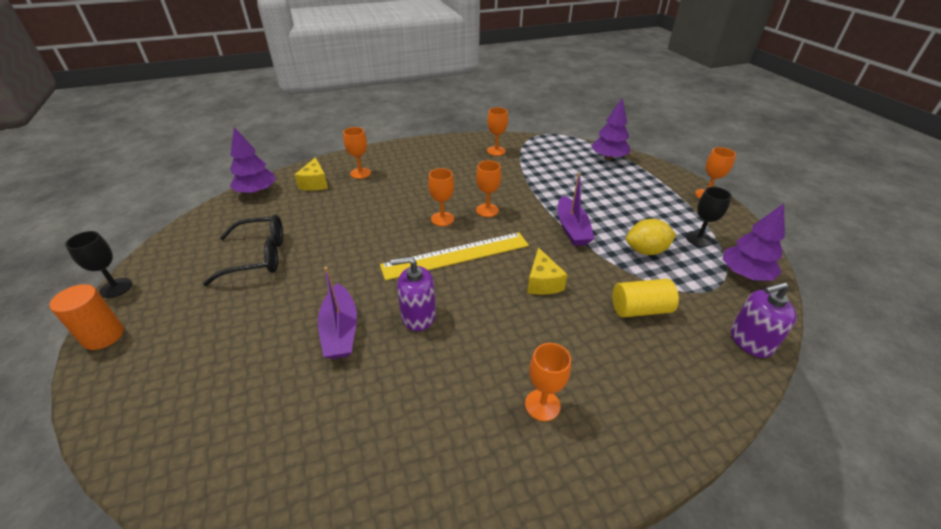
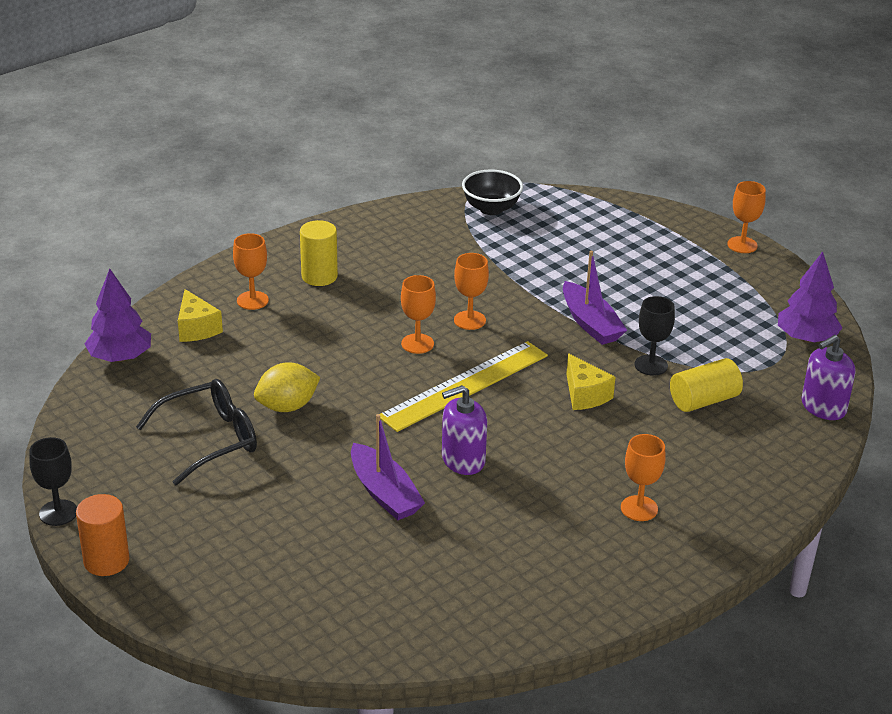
camera: 20 degrees left, 5 degrees down
orange goblet [487,107,508,156] -> none
purple tree [591,98,630,160] -> none
yellow lemon [626,219,676,255] -> yellow lemon moved to [254,362,320,412]
black goblet [686,187,732,247] -> black goblet moved to [635,296,675,376]
none -> yellow cylinder [300,220,338,286]
none -> black bowl [462,169,523,215]

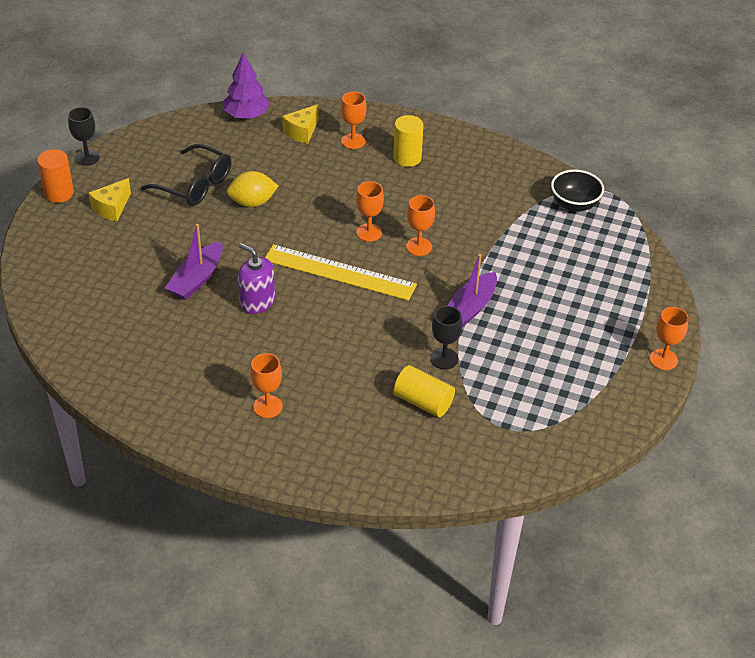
camera: 60 degrees right, 10 degrees up
yellow lemon [254,362,320,412] -> yellow lemon turned 45 degrees counterclockwise [227,171,278,207]
yellow cheese [566,353,615,410] -> yellow cheese moved to [89,178,131,221]
purple tree [778,252,842,343] -> none
purple soap dispenser [801,335,855,420] -> none

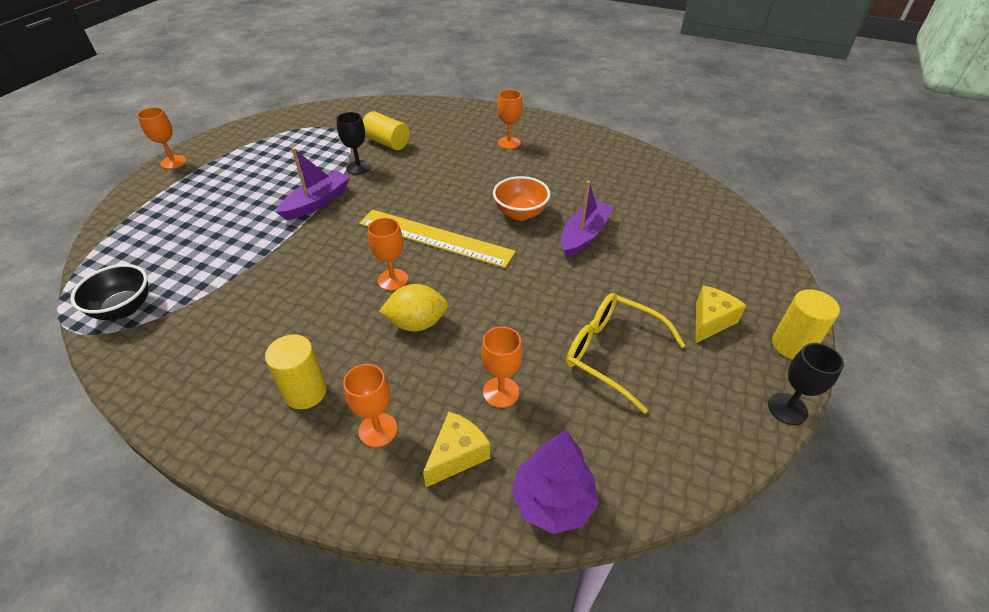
camera: 175 degrees left, 0 degrees up
orange cylinder [37,149,74,203] -> yellow cylinder [772,289,840,359]
black glasses [140,144,231,206] -> yellow glasses [566,293,686,414]
yellow lemon [227,171,278,207] -> yellow lemon moved to [379,284,448,331]
purple soap dispenser [238,243,275,314] -> orange bowl [493,176,550,221]
orange goblet [406,195,435,256] -> orange goblet moved to [481,326,523,408]

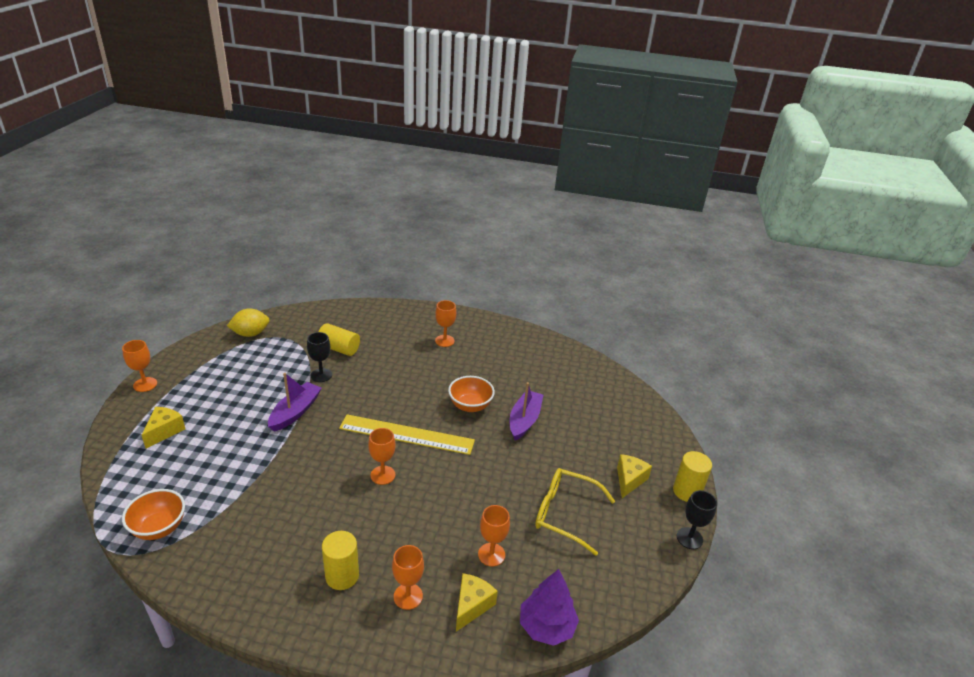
camera: 15 degrees left, 10 degrees down
black bowl [70,264,148,320] -> orange bowl [122,489,185,540]
yellow lemon [379,284,448,331] -> yellow lemon moved to [227,308,270,337]
none -> yellow cheese [142,407,185,449]

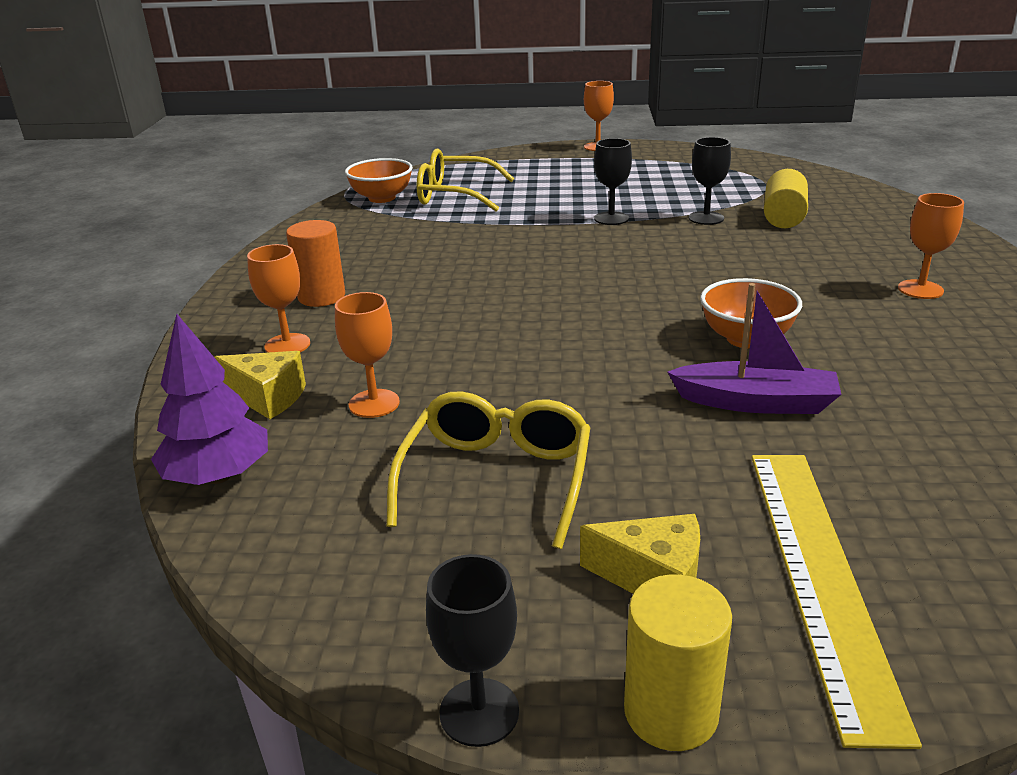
camera: 85 degrees right, 5 degrees down
yellow cheese [142,407,185,449] -> none
yellow lemon [227,308,270,337] -> none
purple boat [268,373,322,432] -> black goblet [594,138,632,225]
yellow cylinder [322,531,359,590] -> orange cylinder [286,220,345,307]
yellow ruler [339,414,475,455] -> yellow ruler moved to [751,455,922,749]
orange goblet [368,428,396,485] -> none
none -> yellow glasses [417,148,514,211]

